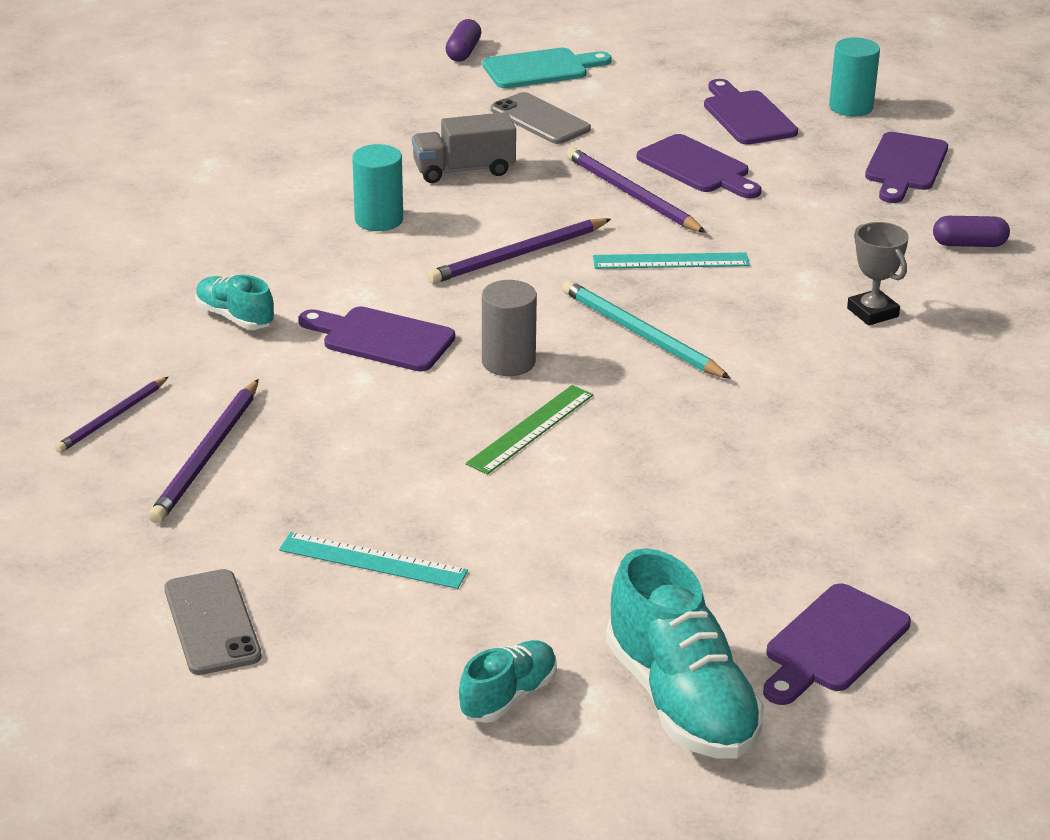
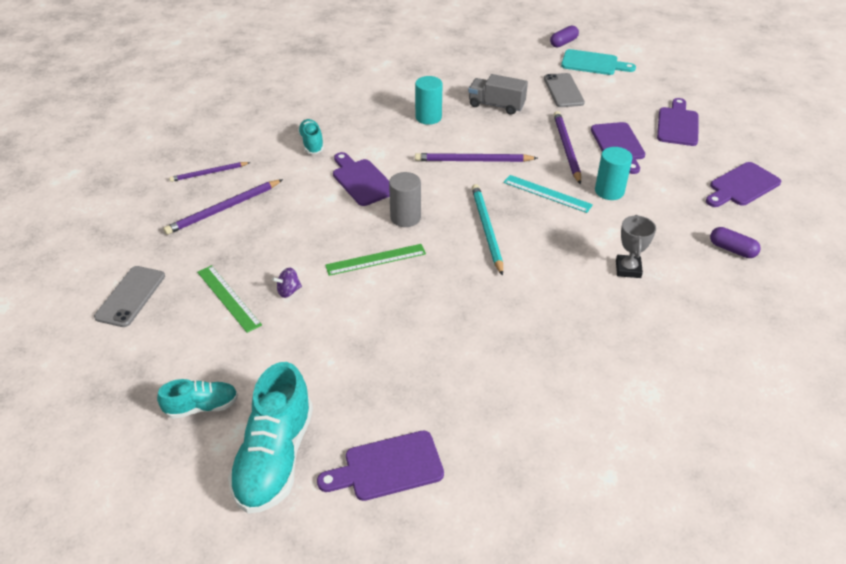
camera: 35 degrees right, 10 degrees up
turquoise ruler [279,532,468,589] -> green ruler [197,265,262,333]
turquoise cylinder [829,37,880,116] -> turquoise cylinder moved to [595,147,632,200]
none -> purple spinning top [272,268,302,298]

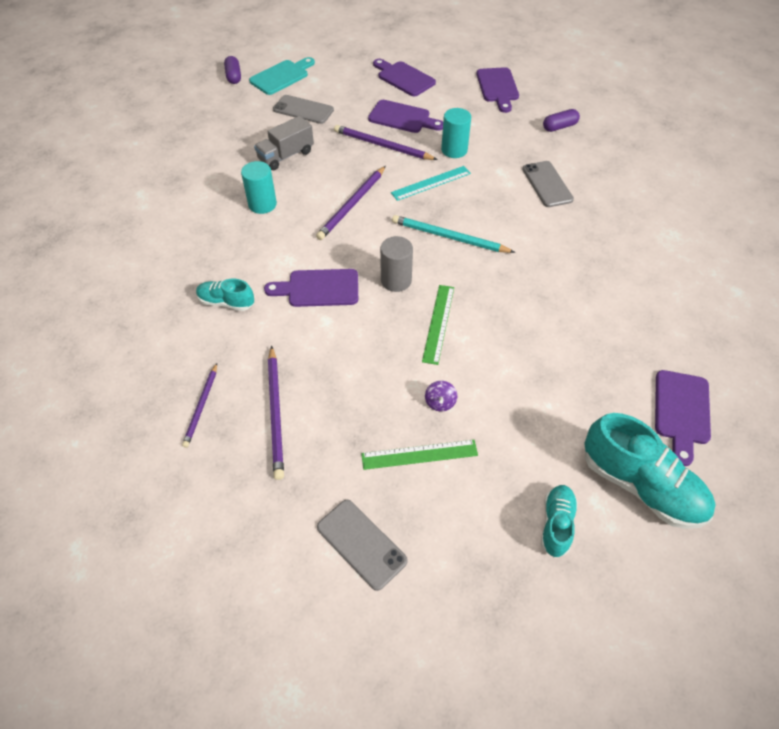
camera: 60 degrees left, 10 degrees up
grey trophy [616,215,656,278] -> grey phone [522,161,574,207]

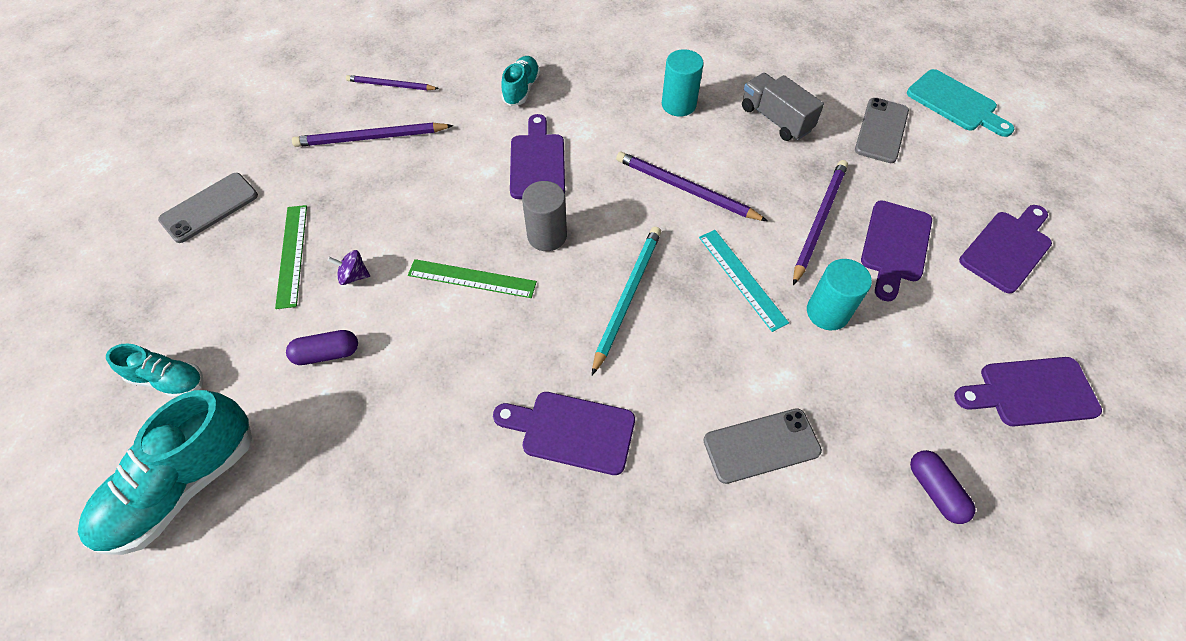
camera: 90 degrees right, 5 degrees up
purple capsule [224,56,241,84] -> purple capsule moved to [286,330,358,365]
purple cutting board [655,370,711,466] -> purple cutting board moved to [493,392,635,475]

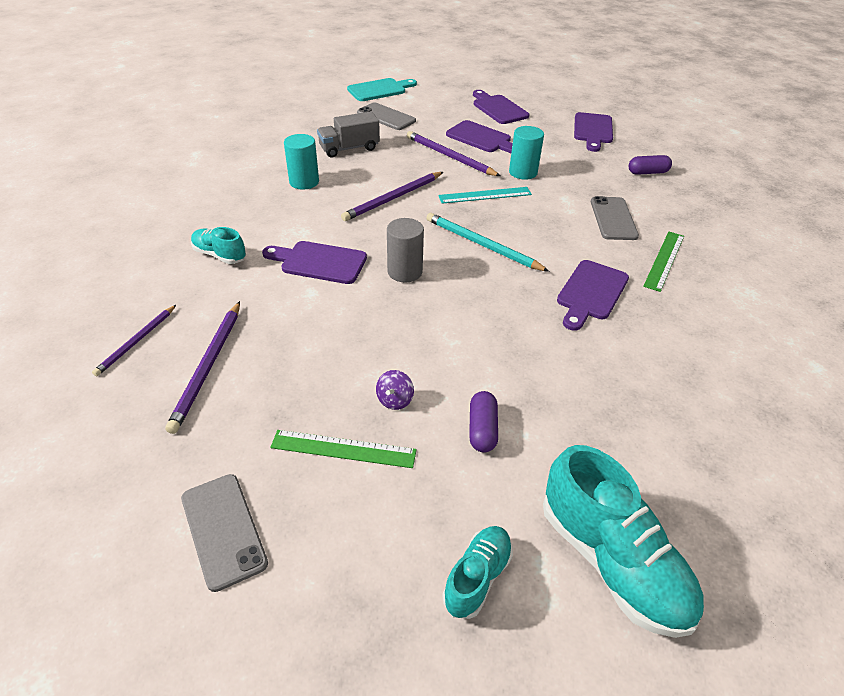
camera: 75 degrees left, 15 degrees down
green ruler [408,259,537,298] -> green ruler moved to [643,232,684,292]

